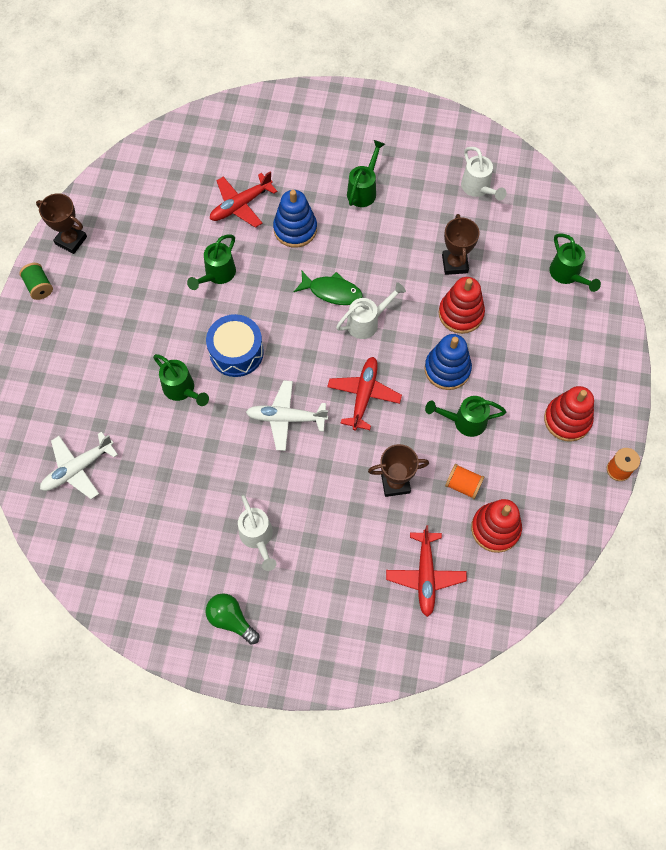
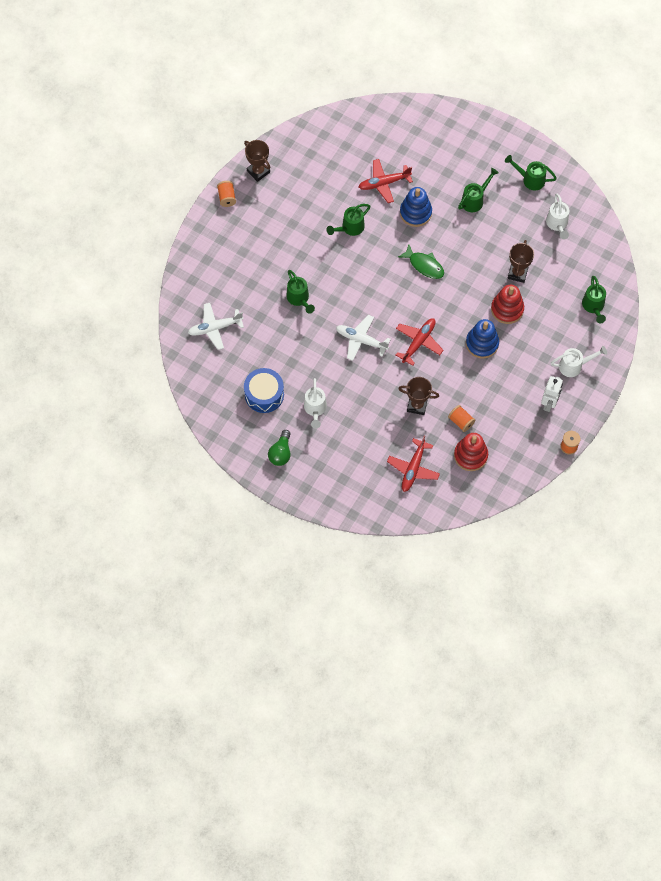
camera: 20 degrees right, 0 degrees up
green spool [19,263,53,300] -> orange spool [217,181,236,207]
blue drum [206,314,264,377] -> blue drum moved to [244,368,284,413]
green light bulb [206,593,259,645] -> green light bulb turned 135 degrees counterclockwise [268,430,291,466]
white watering can [336,282,406,339] -> white watering can moved to [551,346,607,377]
green watering can [425,396,506,437] -> green watering can moved to [505,155,557,191]
red stacking toy [544,386,594,442] -> white robot [541,376,563,412]

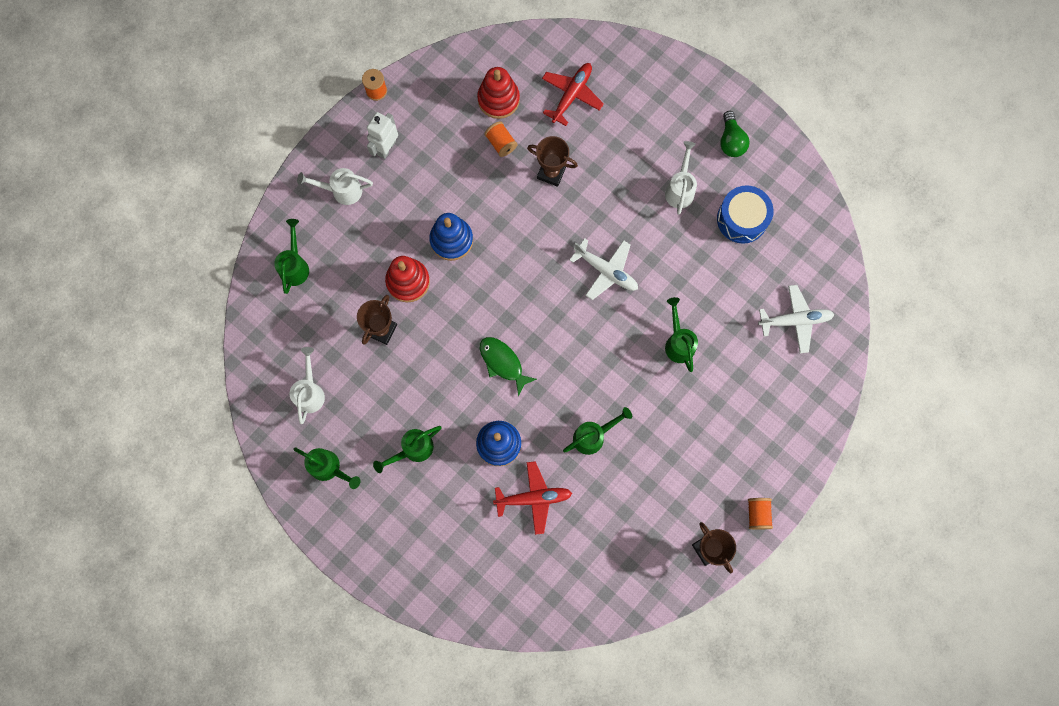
camera: 170 degrees left, 10 degrees up
green light bulb [268,430,291,466] -> green light bulb turned 150 degrees clockwise [720,111,750,157]
red plane [396,318,443,366] -> none

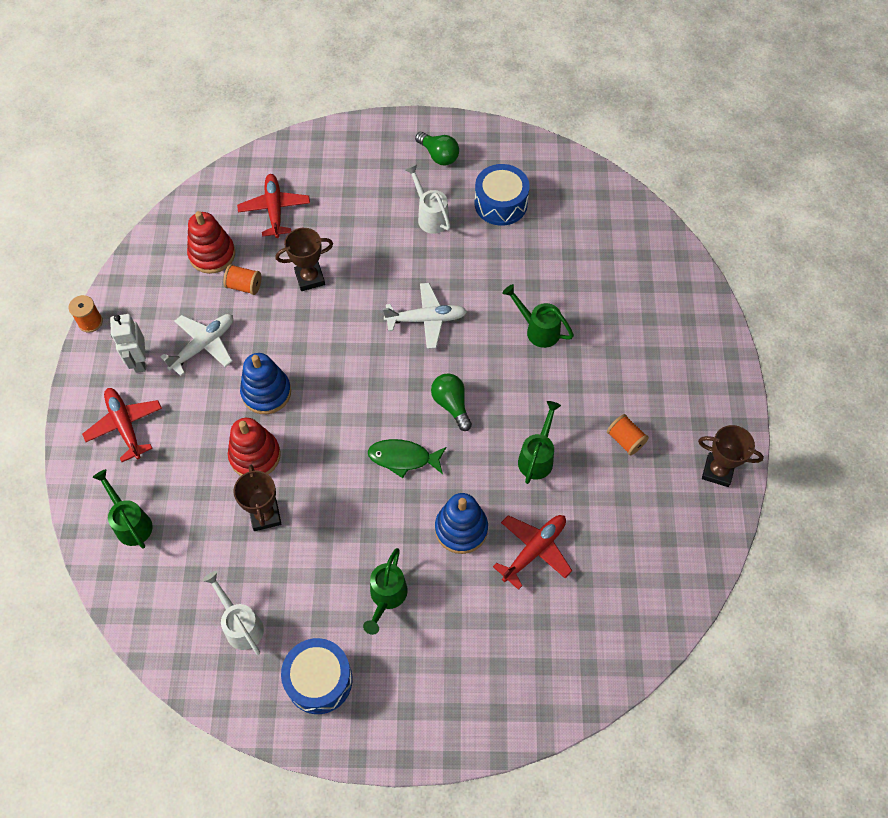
camera: 40 degrees left, 15 degrees down
green watering can [293,447,360,489] -> blue drum [281,638,353,714]
white watering can [297,168,373,205] -> red plane [82,388,162,462]
orange spool [748,498,773,529] -> orange spool moved to [607,414,649,455]
white plane [758,285,834,353] -> white plane moved to [161,314,233,376]
none -> green light bulb [431,373,472,431]

